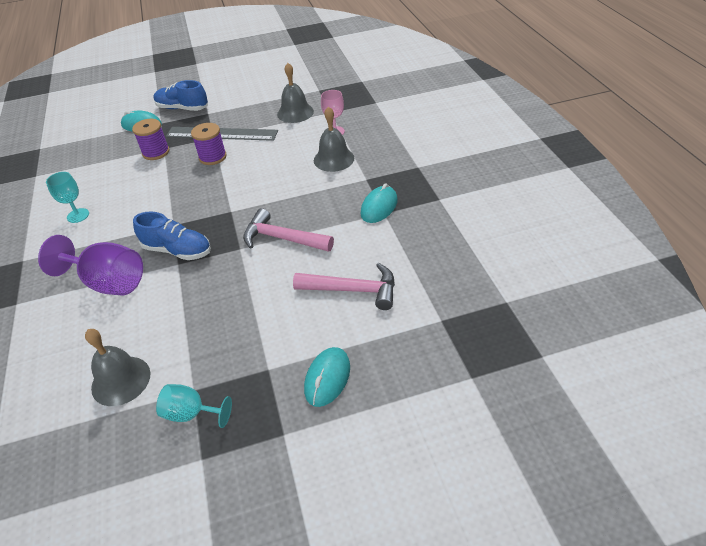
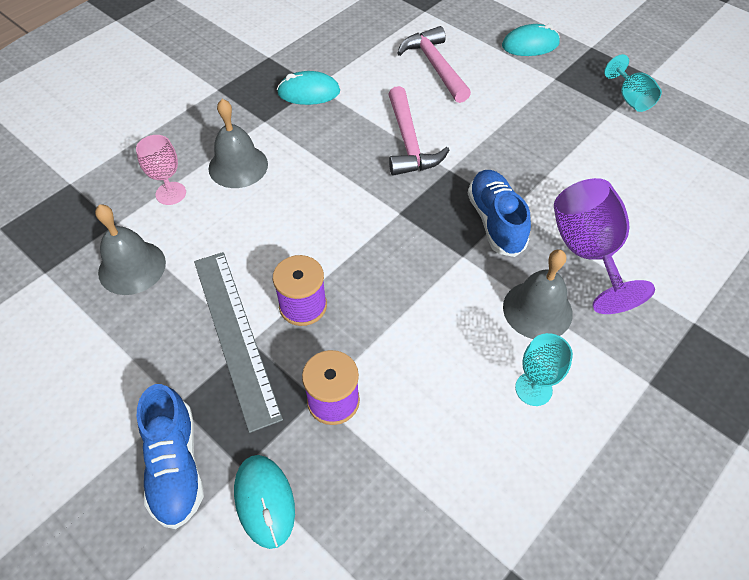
camera: 125 degrees left, 10 degrees up
grey bell [85,329,150,406] -> grey bell moved to [503,250,573,339]

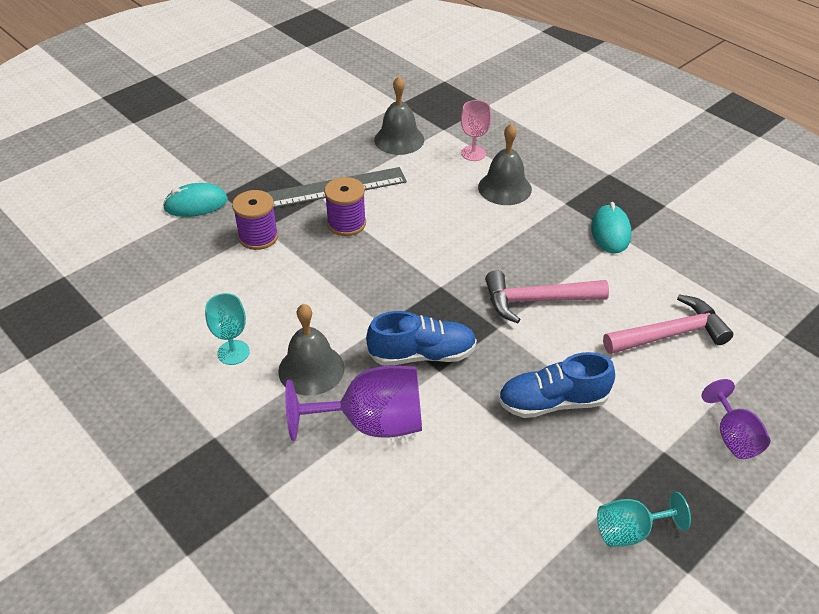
camera: 95 degrees right, 10 degrees down
blue shoe [137,384,204,529] -> blue shoe moved to [498,352,615,418]
turquoise mouse [502,24,560,56] -> purple goblet [702,379,771,459]

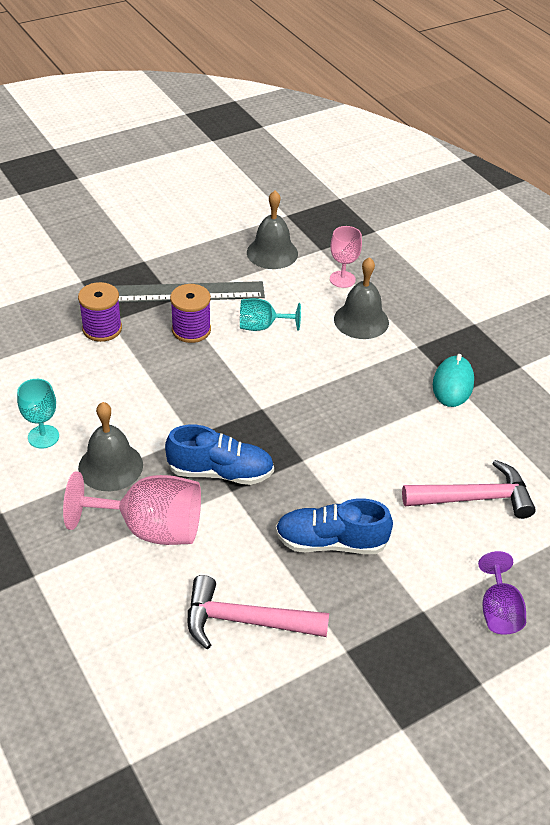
camera: 10 degrees right, 0 degrees up
turquoise mouse [163,183,228,217] -> none
purple goblet [285,366,422,441] -> pink goblet [63,471,201,545]
pink hammer [485,270,609,323] -> pink hammer moved to [188,575,329,649]
turquoise goblet [597,492,691,547] -> turquoise goblet moved to [240,298,301,331]

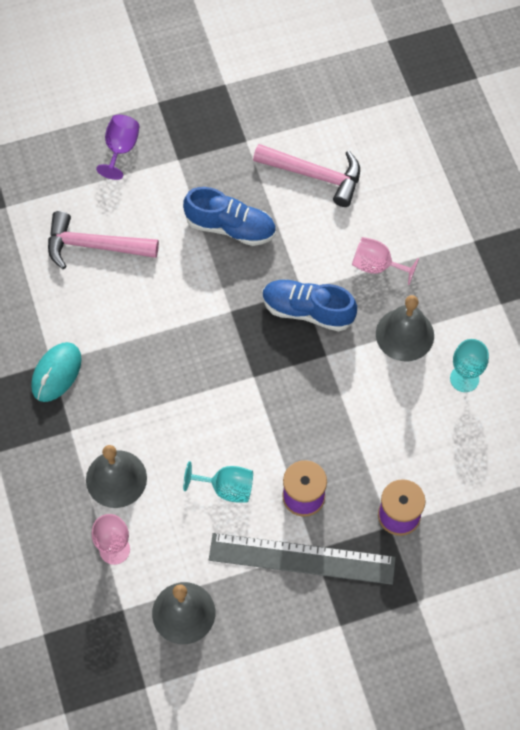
camera: 165 degrees left, 20 degrees up
pink goblet [63,471,201,545] -> pink goblet [352,237,419,285], size x0.58

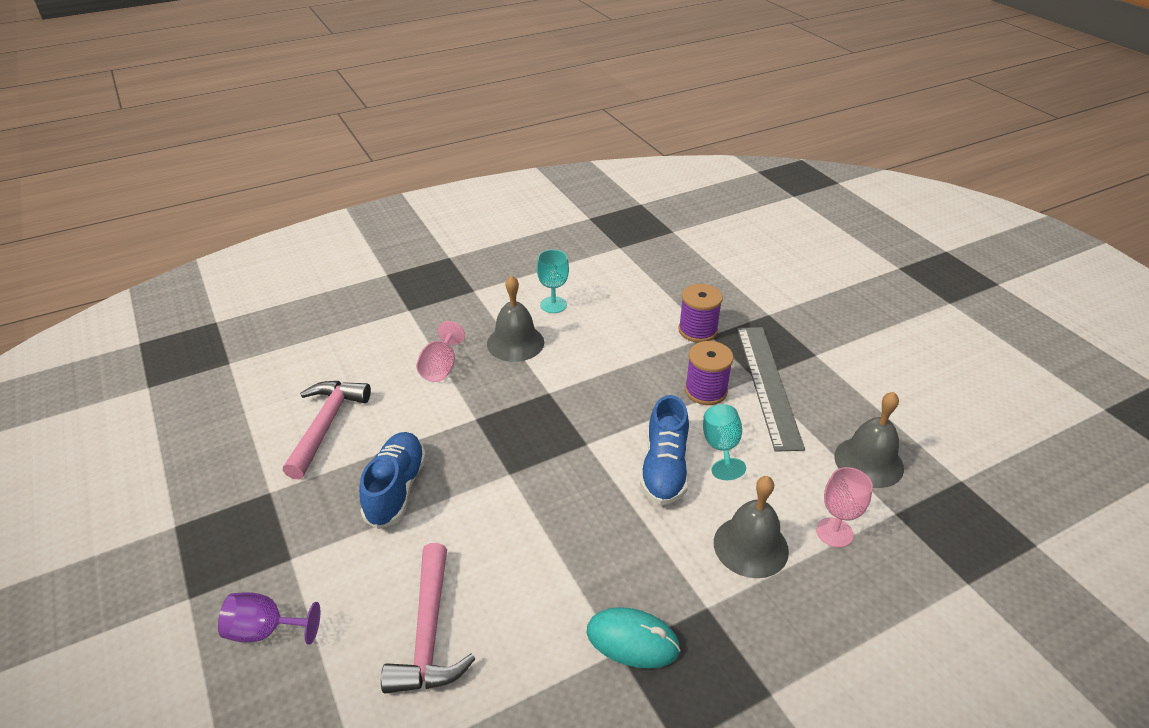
camera: 100 degrees left, 25 degrees down
blue shoe [262,279,357,331] -> blue shoe moved to [640,395,689,505]

